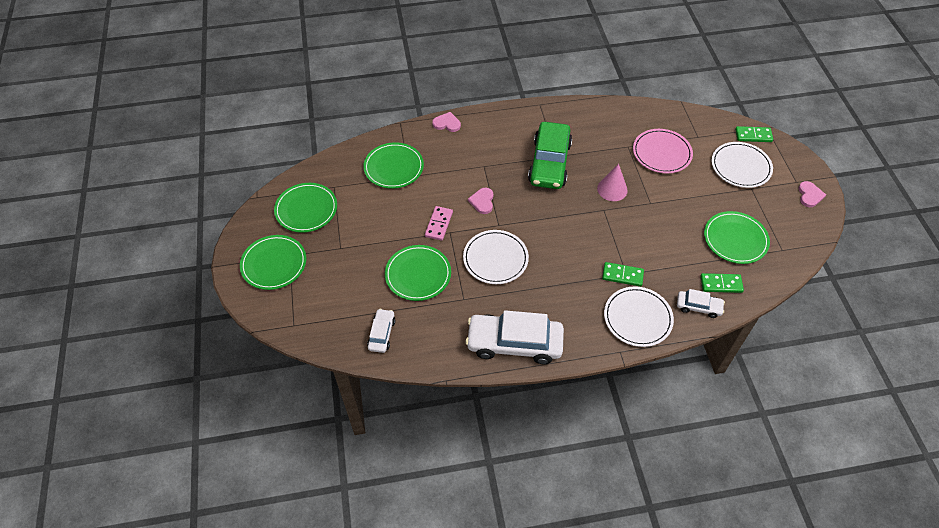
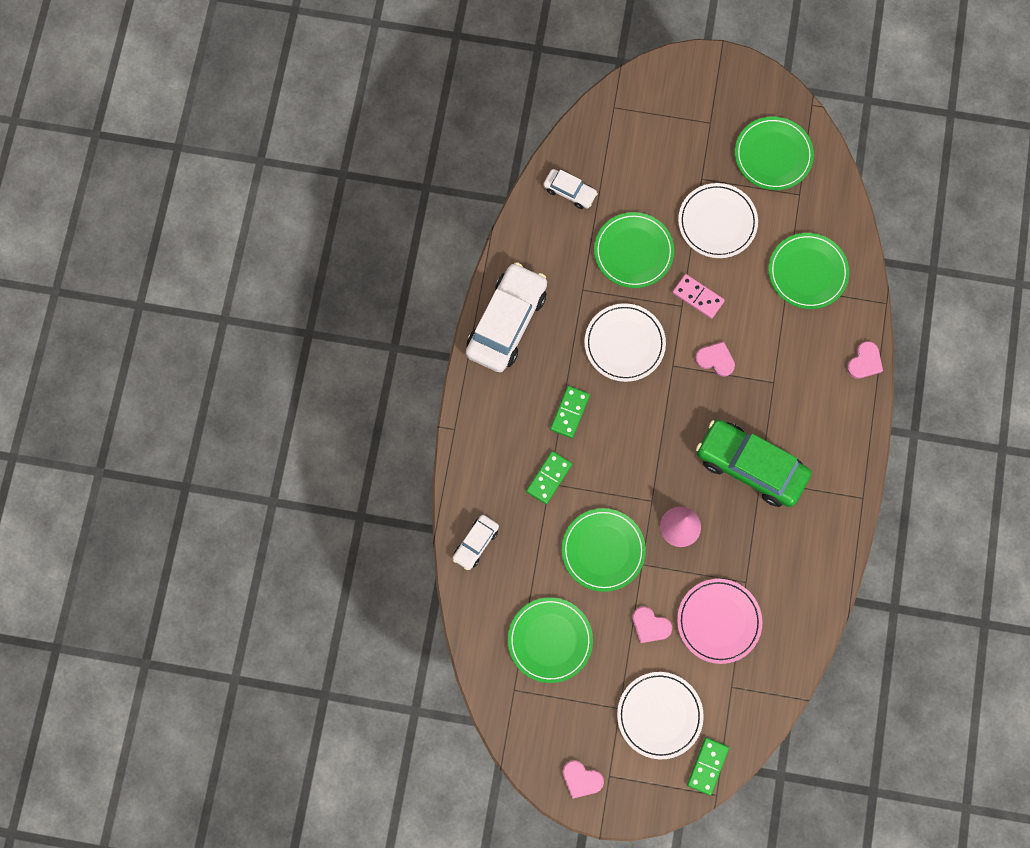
camera: 110 degrees right, 20 degrees up
green plate [240,235,306,290] -> green plate moved to [562,508,646,592]
white plate [604,287,674,347] -> white plate moved to [678,183,758,258]
green domino [700,273,744,293] -> green domino moved to [550,386,590,438]
none -> pink heart [632,606,672,643]

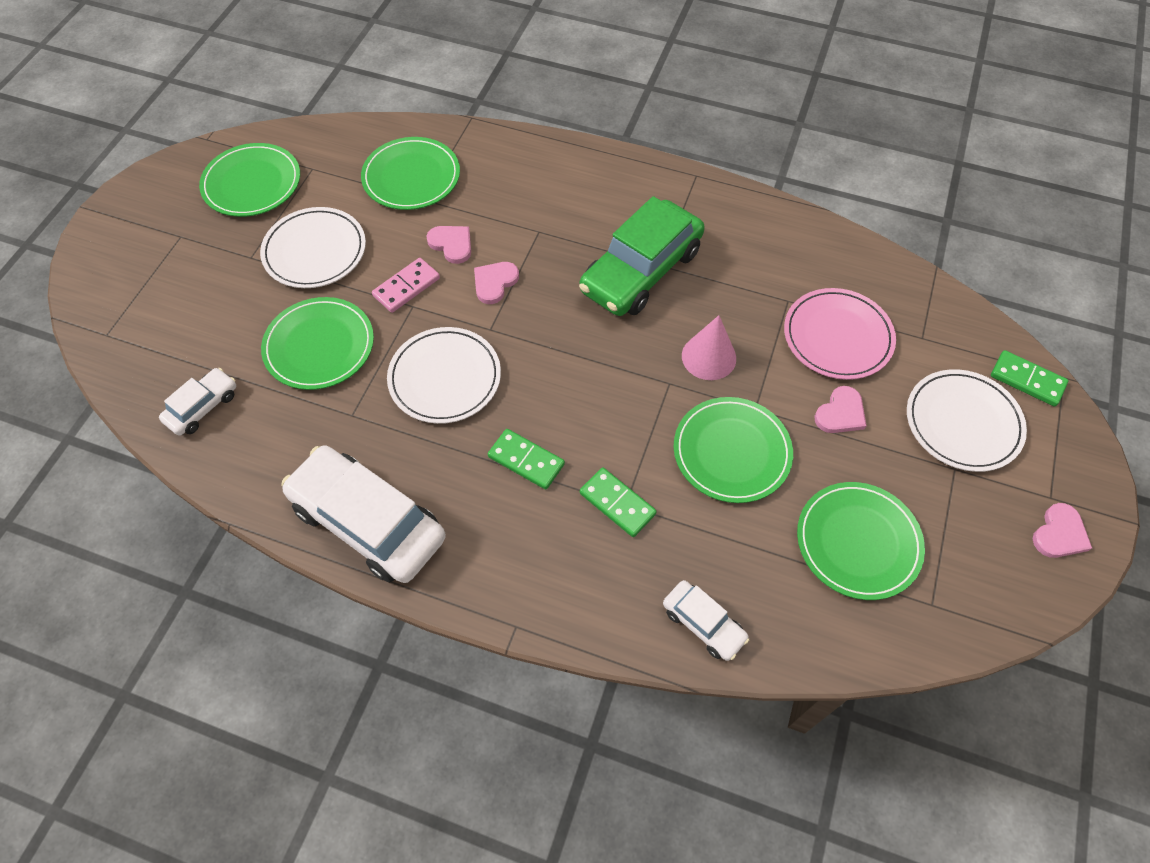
camera: 80 degrees left, 15 degrees down
pink heart [847,341,883,379] -> pink heart moved to [426,226,471,264]

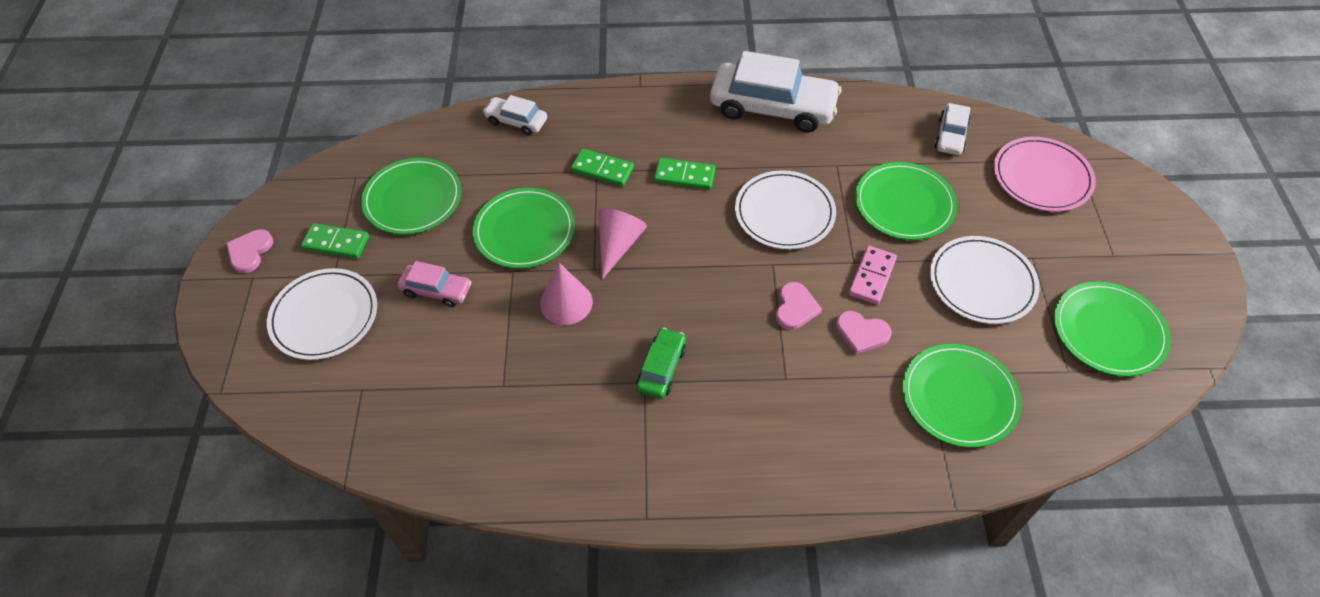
camera: 160 degrees right, 5 degrees down
green car [579,196,705,316] -> green car [636,328,686,399], size x0.50
pink plate [784,288,896,380] -> pink plate moved to [994,137,1096,212]
pink heart [815,386,867,433] -> pink car [397,261,471,307]
green domino [991,350,1069,407] -> green domino moved to [301,223,369,259]
none -> pink cone [598,208,647,280]

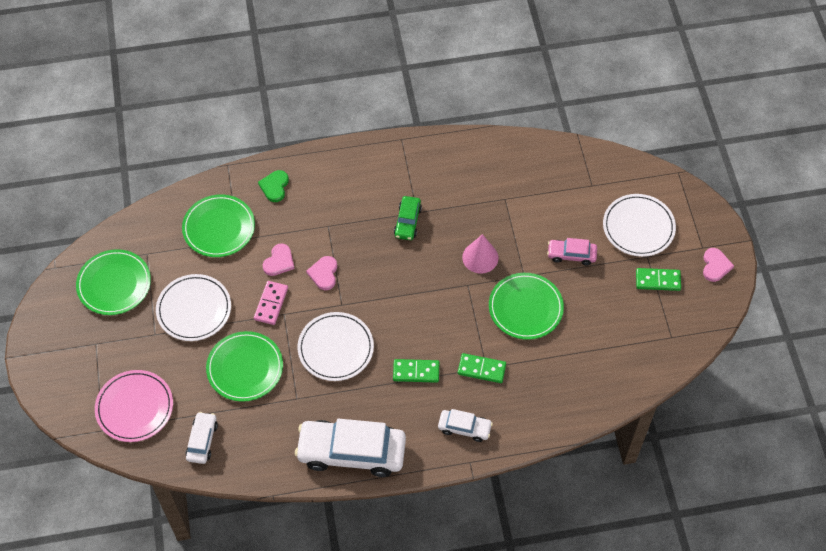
camera: 170 degrees right, 5 degrees up
green plate [361,158,461,235] -> none
white car [483,95,547,135] -> white car moved to [438,409,493,442]
pink cone [598,208,647,280] -> none
pink heart [836,311,891,355] -> pink heart turned 105 degrees clockwise [263,244,295,276]
none -> green heart [258,170,289,202]

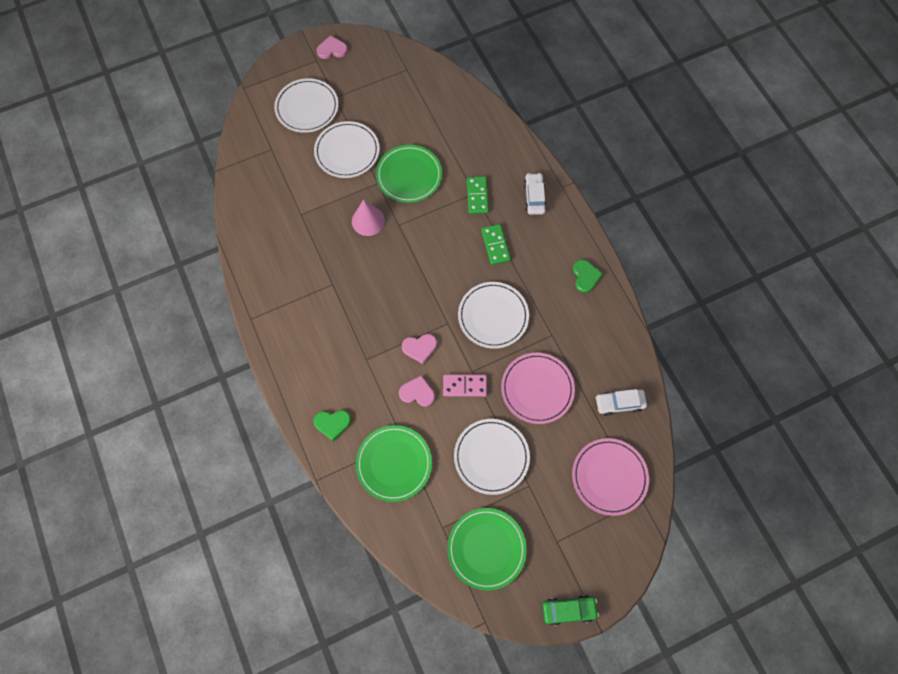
camera: 105 degrees left, 10 degrees up
green plate [206,331,283,402] -> pink plate [501,353,575,424]
white car [295,418,406,477] -> green heart [573,259,603,293]
green car [394,196,422,240] -> green car moved to [542,595,599,626]
pink car [547,238,597,265] -> white plate [314,121,380,178]
green domino [636,268,681,291] -> none

